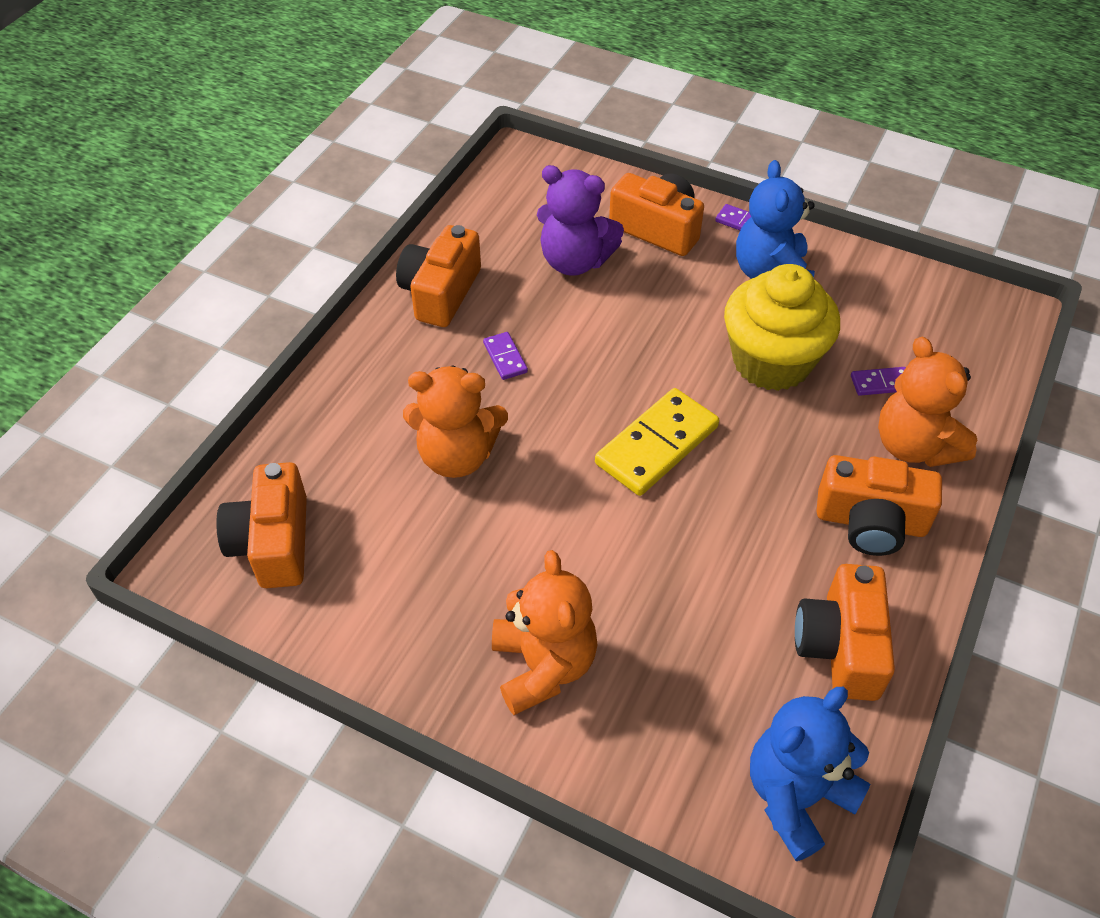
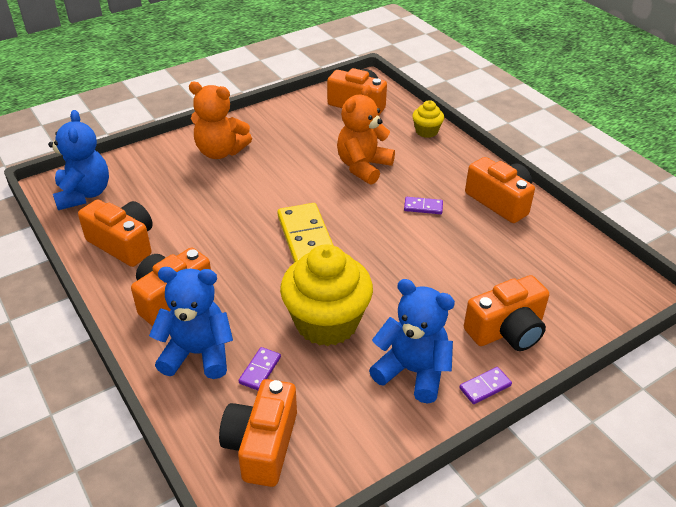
camera: 120 degrees right, 10 degrees down
purple teddy bear [537,165,624,276] -> none
orange teddy bear [878,337,977,467] -> blue teddy bear [149,267,233,379]
none -> orange camera [219,379,297,487]
none -> yellow cupcake [412,100,444,138]

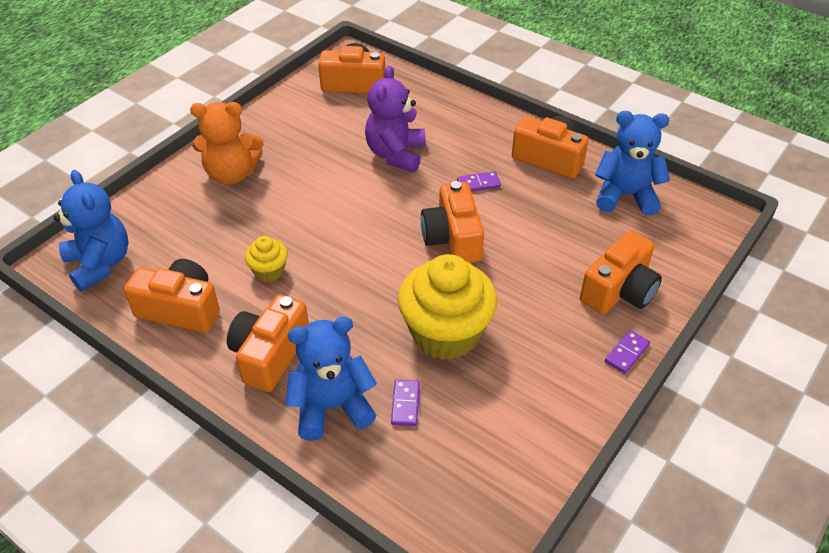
camera: 20 degrees left, 5 degrees up
orange camera [219,379,297,487] -> orange camera moved to [421,181,484,263]
yellow domino [278,203,334,263] -> none
orange teddy bear [337,85,395,185] -> purple teddy bear [365,66,426,172]
blue teddy bear [369,279,455,403] -> blue teddy bear moved to [595,111,670,216]
yellow cupcake [412,100,444,138] -> yellow cupcake moved to [245,236,288,282]

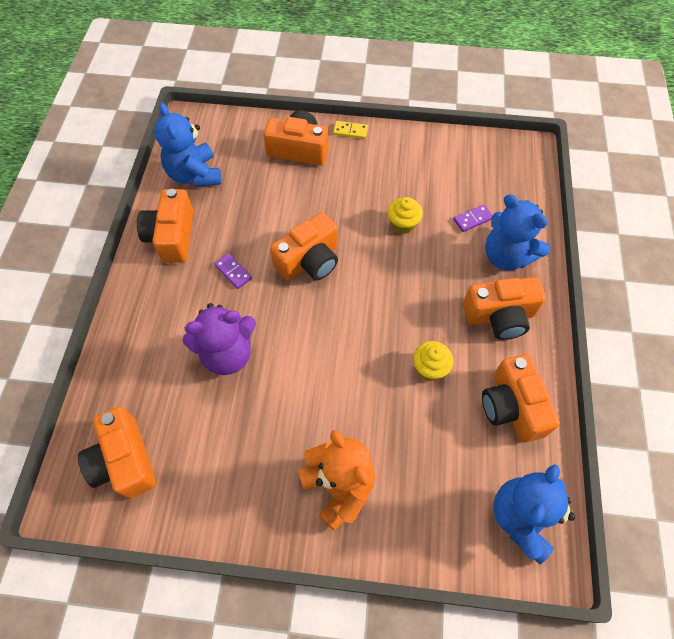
camera: 120 degrees left, 15 degrees up
yellow cupcake [398,254,497,360] -> yellow cupcake [388,197,423,234], size x0.47
purple domino [605,330,650,374] -> yellow domino [333,121,368,139]

